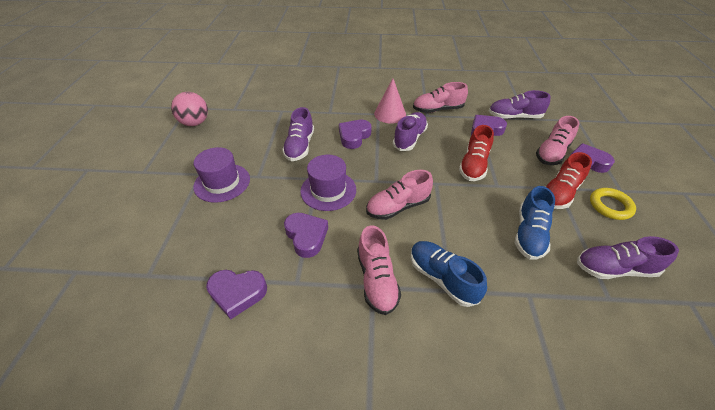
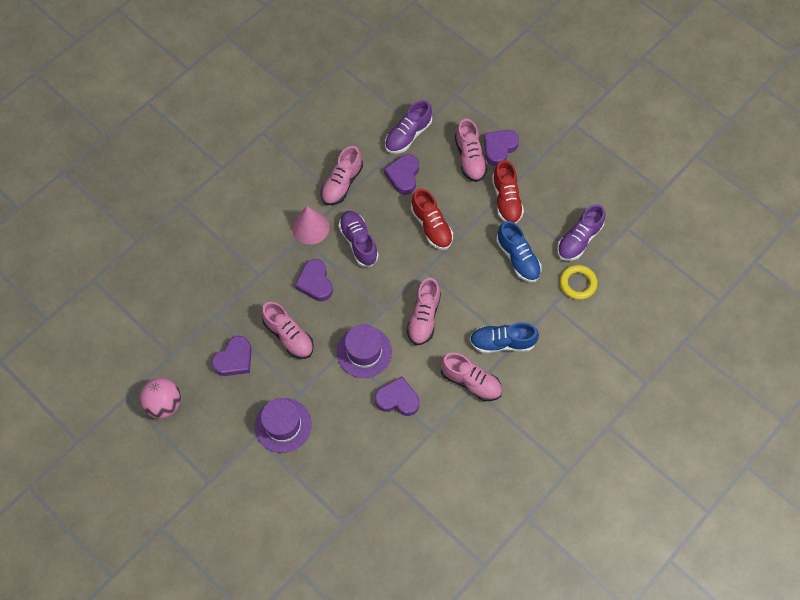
camera: 50 degrees left, 20 degrees up
purple heart [206,270,267,319] -> purple heart moved to [212,336,252,376]
purple shoe [282,107,314,161] -> pink shoe [262,302,314,359]
yellow ring [590,188,636,220] -> yellow ring moved to [560,265,597,300]

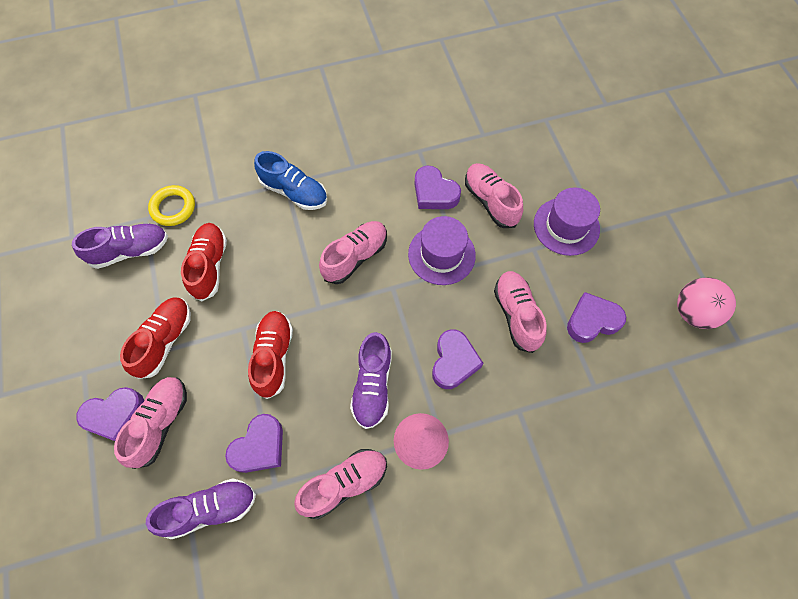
camera: 150 degrees left, 0 degrees up
pink shoe [440,353,502,401] -> pink shoe moved to [465,163,523,228]
blue shoe [496,221,542,282] -> red shoe [181,223,227,302]

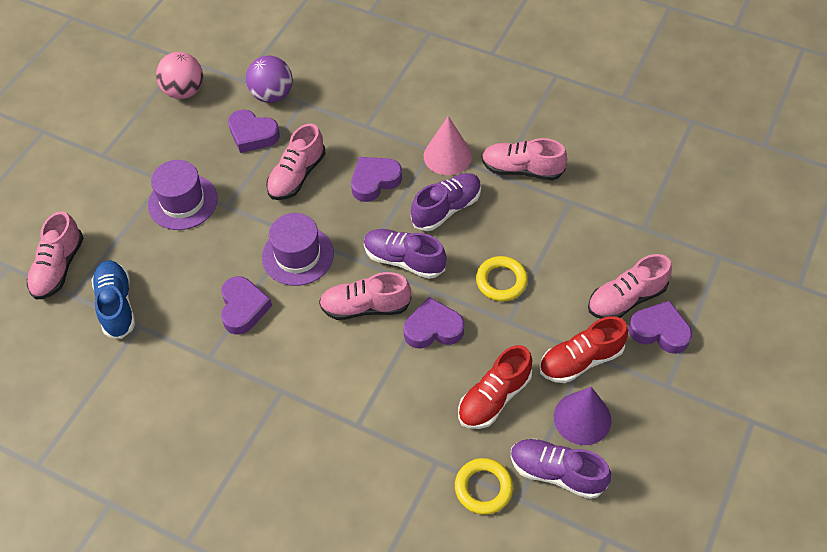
camera: 135 degrees left, 10 degrees down
purple shoe [146,478,256,539] -> purple shoe moved to [364,229,446,279]
purple heart [225,414,283,473] -> purple heart moved to [403,297,464,349]
red shoe [248,311,293,399] -> yellow ring [476,256,528,301]
blue shoe [254,151,327,210] -> blue shoe moved to [91,260,135,339]
pink shoe [465,163,523,228] -> pink shoe moved to [27,211,84,300]
none -> purple ball [246,56,293,103]
none -> purple cone [554,387,612,445]

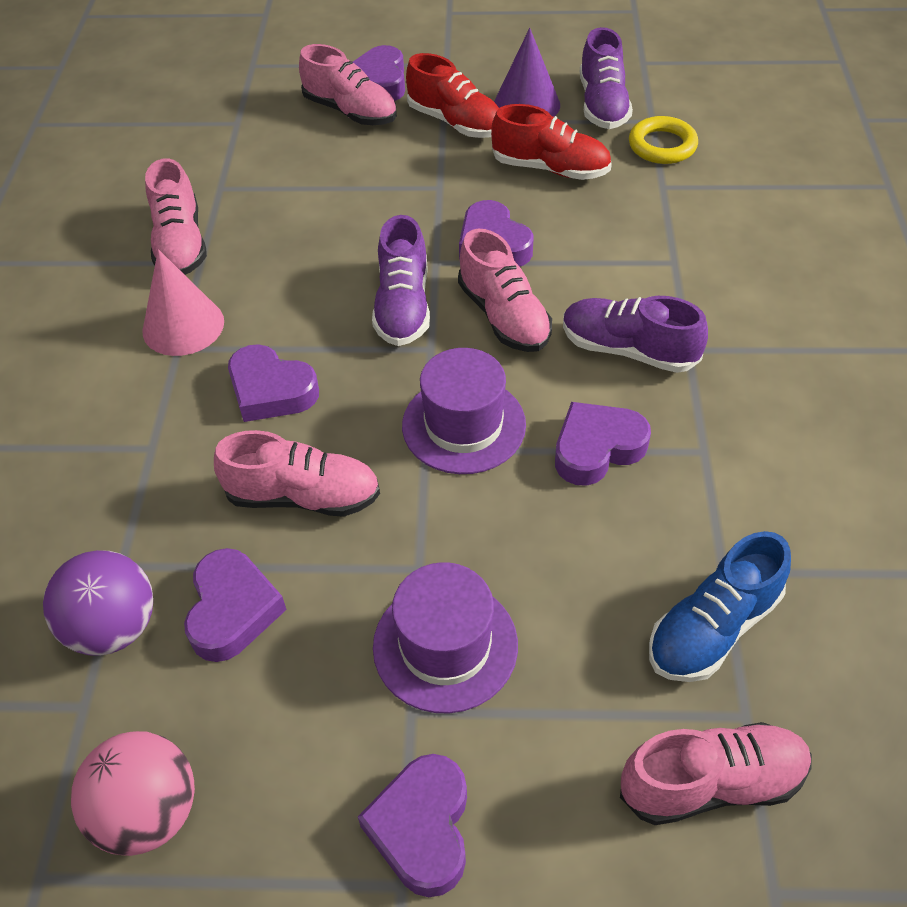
camera: 115 degrees left, 5 degrees down
purple shoe [411,173,481,231] -> purple shoe moved to [563,296,708,373]
yellow ring [476,256,528,301] -> none
none -> purple heart [358,754,467,897]

